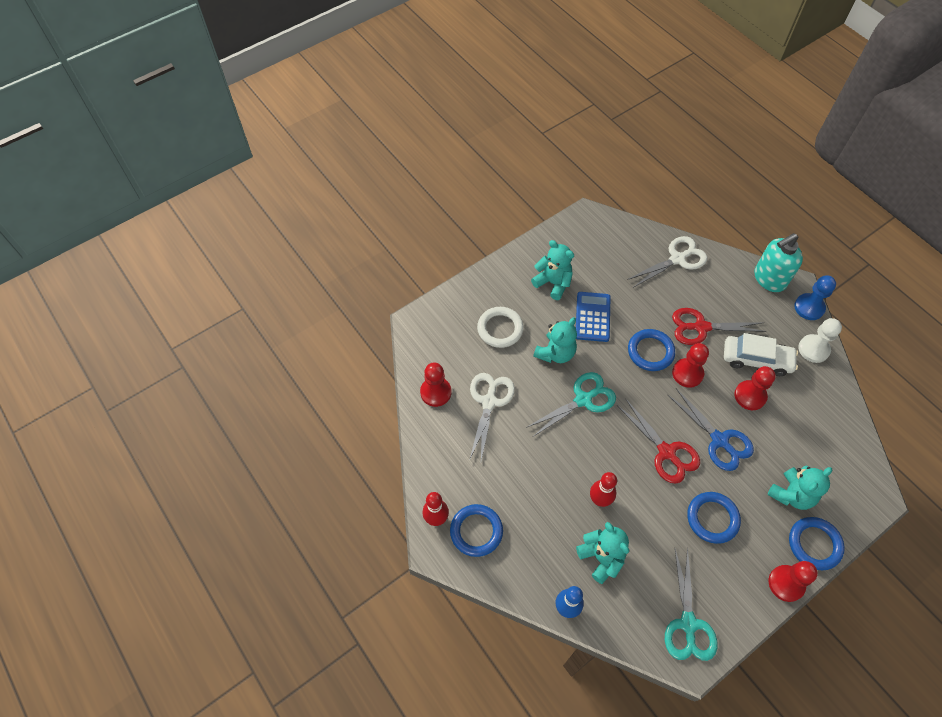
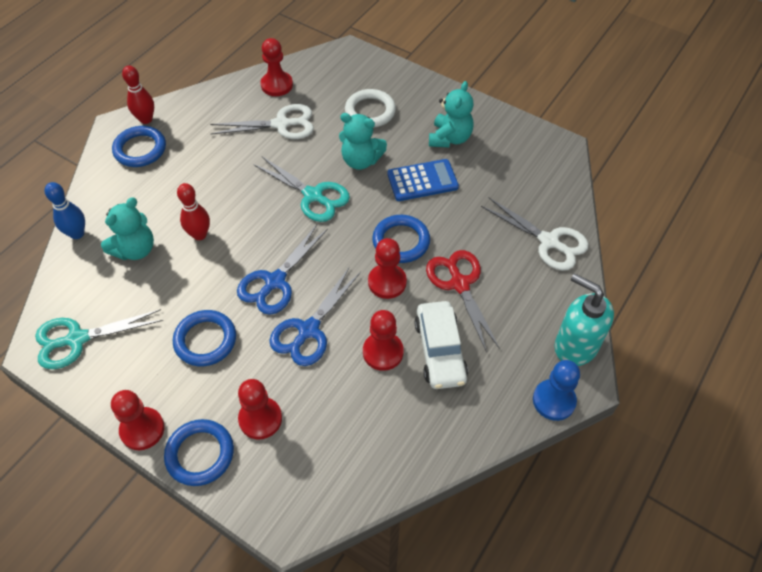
camera: 70 degrees right, 5 degrees down
red scissors [617,398,700,484] -> blue scissors [237,224,328,315]
turquoise teddy bear [768,465,832,510] -> red pawn [238,379,282,439]
white pawn [798,318,842,363] -> none

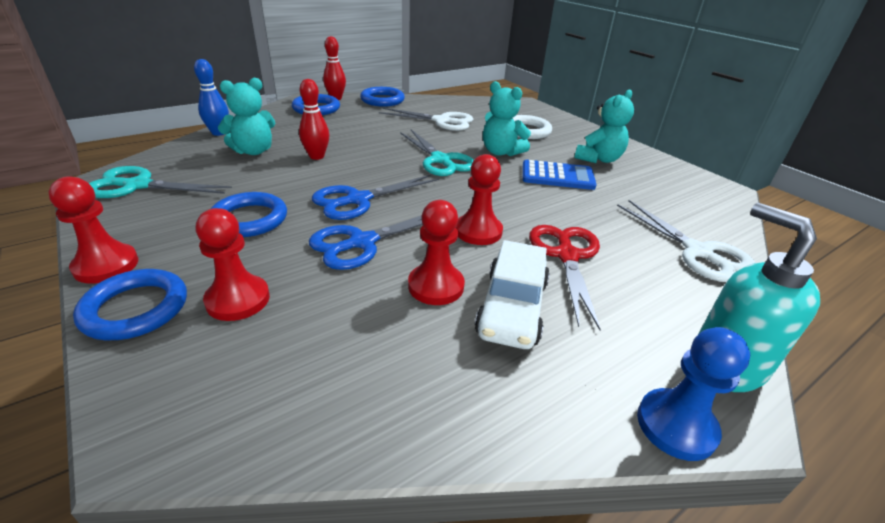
camera: 20 degrees right, 20 degrees down
red pawn [261,38,293,96] -> none
blue ring [372,215,430,263] -> blue ring moved to [360,87,405,107]

